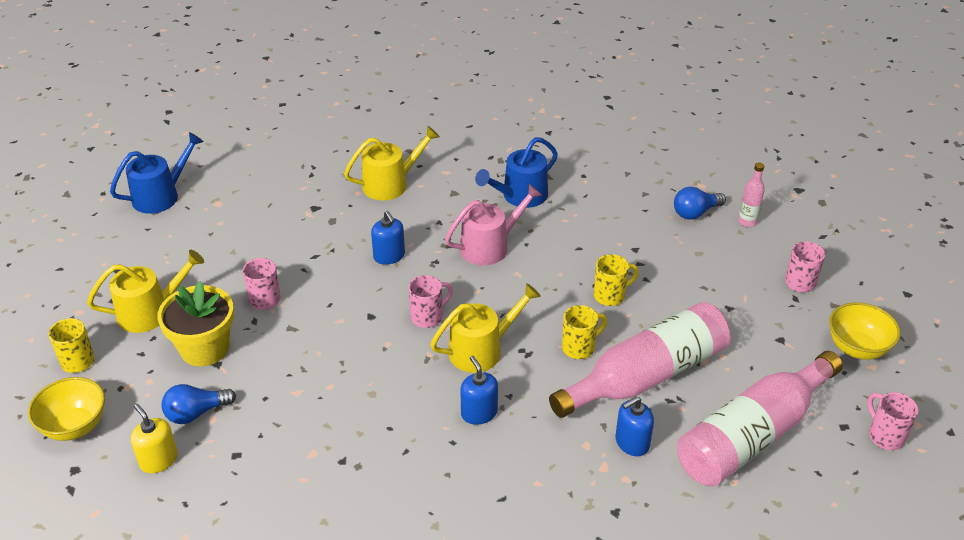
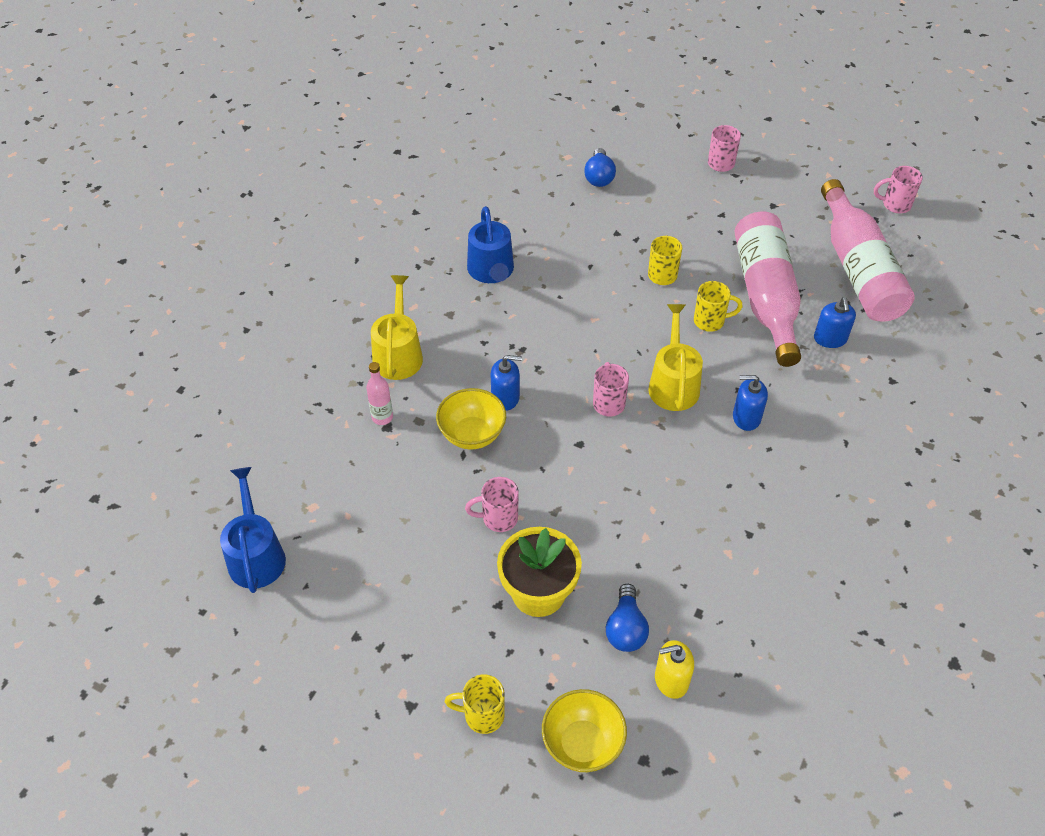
camera: 60 degrees left, 10 degrees up
yellow watering can [87,250,204,333] -> none
pink watering can [445,184,542,265] -> none
yellow mug [562,305,607,359] -> yellow mug turned 90 degrees clockwise [694,281,743,332]
pink bottle [738,162,765,227] -> pink bottle moved to [366,362,393,425]
yellow bowl [829,302,901,360] -> yellow bowl moved to [436,388,506,449]

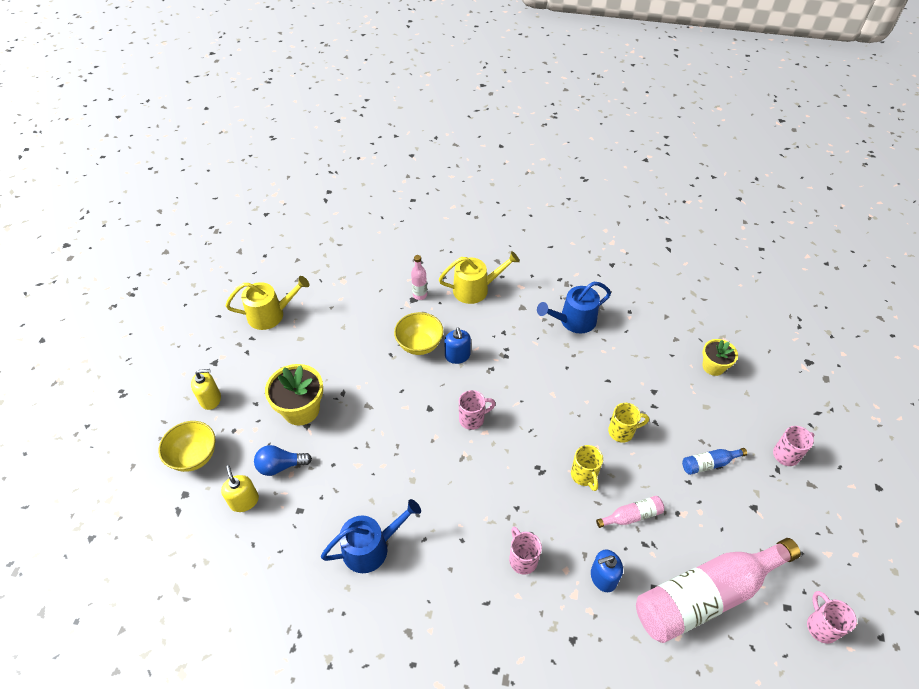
camera: 75 degrees right, 0 degrees up
blue watering can [220,467,286,593] -> blue watering can moved to [321,499,421,573]
yellow mug [445,674,504,734] -> yellow soap dispenser [191,369,221,410]
pink mug [465,477,519,532] -> pink mug moved to [509,527,542,575]
blue light bulb [584,148,616,187] -> yellow flower pot [702,339,738,376]
yellow watering can [648,304,703,411] -> yellow watering can moved to [225,276,310,330]
blue soap dispenser [733,375,768,431] -> none
pink bottle [735,211,801,367] -> pink bottle [596,496,664,528], size x0.42
none -> blue bottle [682,448,747,475]

